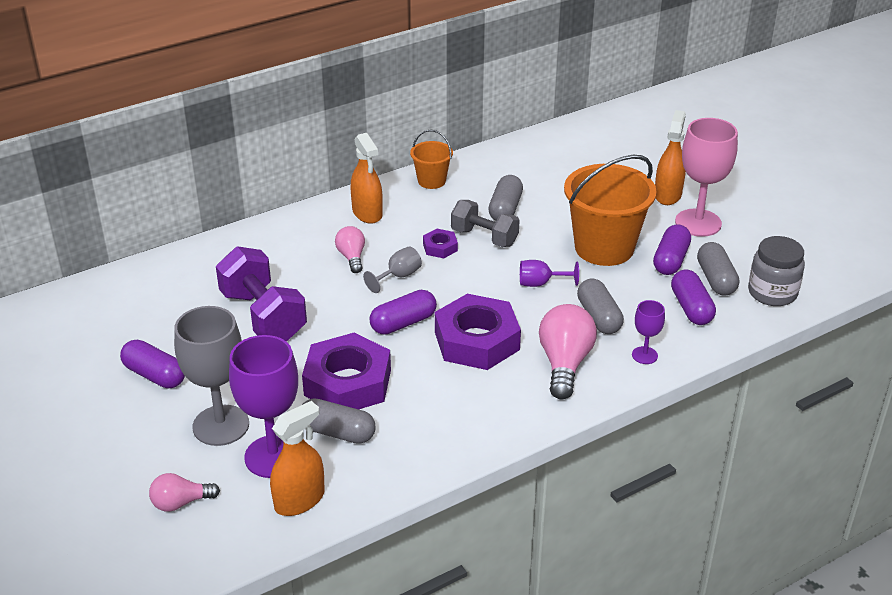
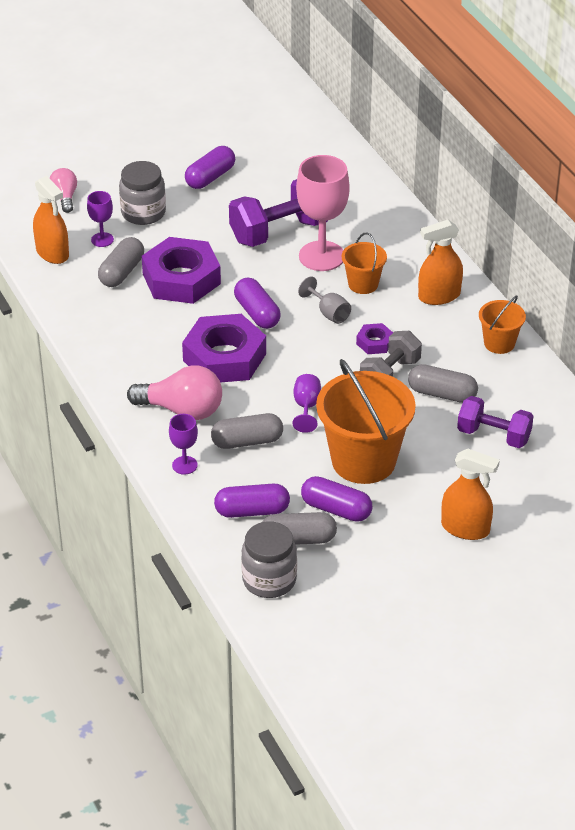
camera: 95 degrees right, 5 degrees up
grey goblet [174,306,249,446] -> grey jar [119,161,166,225]
purple goblet [229,335,298,478] -> purple goblet [87,191,114,247], size x0.49
pink light bulb [335,226,365,273] -> orange bucket [341,232,387,294]
pink goblet [675,118,738,237] -> pink goblet moved to [296,155,350,271]
none -> purple dumbbell [457,396,533,448]

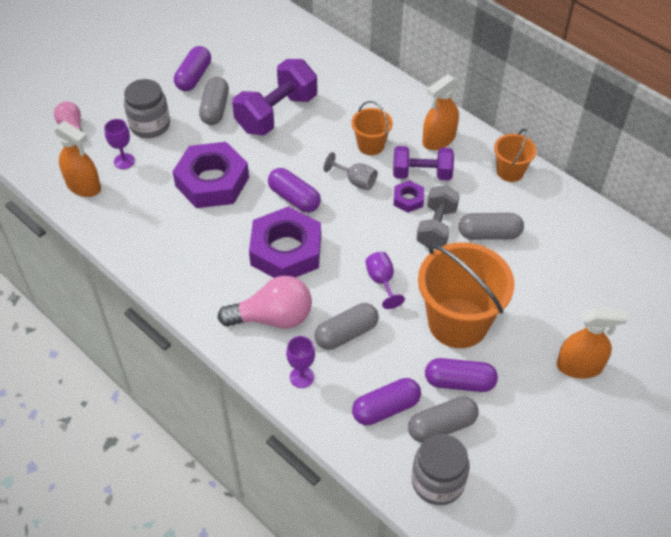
camera: 20 degrees left, 10 degrees up
grey capsule [98,237,144,287] -> grey capsule moved to [199,77,229,125]
pink goblet [296,155,350,271] -> none
purple dumbbell [457,396,533,448] -> purple dumbbell moved to [393,146,454,180]

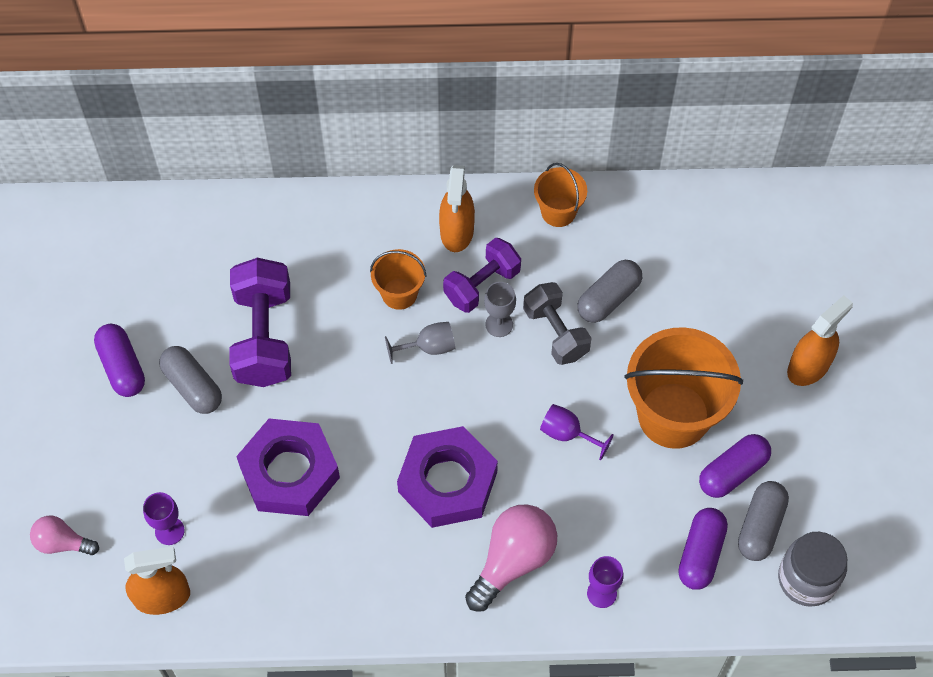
camera: 45 degrees left, 10 degrees up
grey jar [124,79,170,138] -> none
purple capsule [268,168,321,212] -> none
grey capsule [315,303,379,350] -> none
purple nut [394,180,424,213] -> grey goblet [484,282,516,337]

